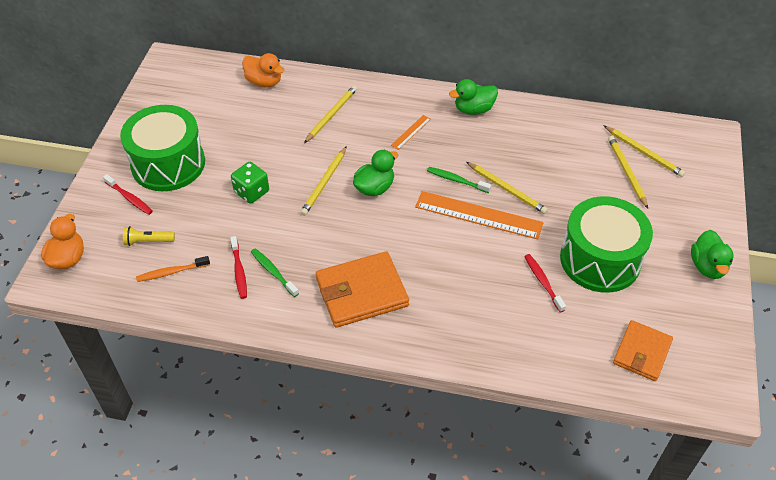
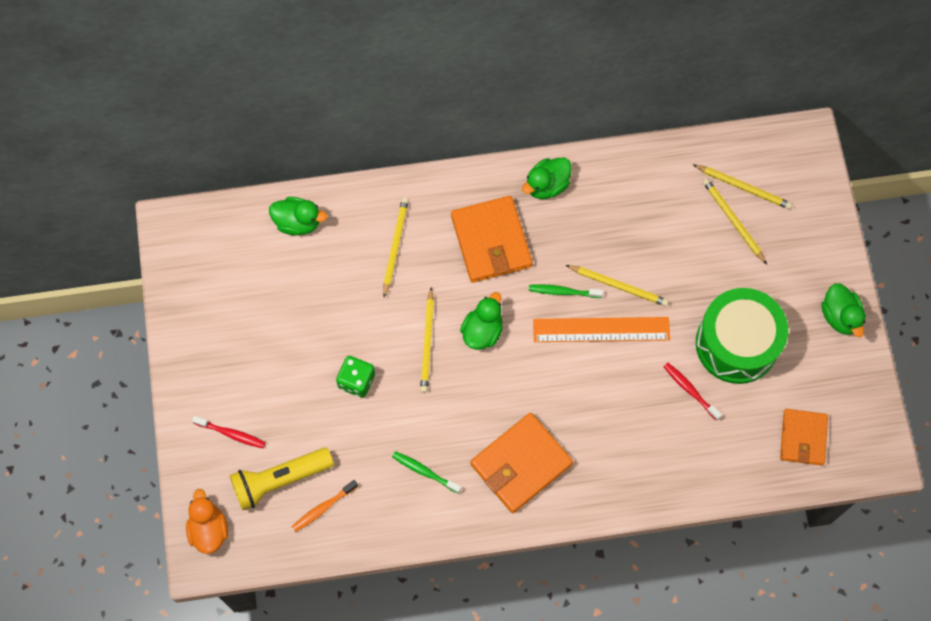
camera: 20 degrees left, 20 degrees up
green drum [120,105,205,191] -> none
yellow flashlight [123,226,175,246] -> yellow flashlight [230,448,334,510], size x1.90
red toothbrush [230,236,247,299] -> none
orange duck [242,53,284,87] -> green duck [269,197,327,235]
orange ruler [391,115,431,150] -> orange wallet [451,196,533,283]

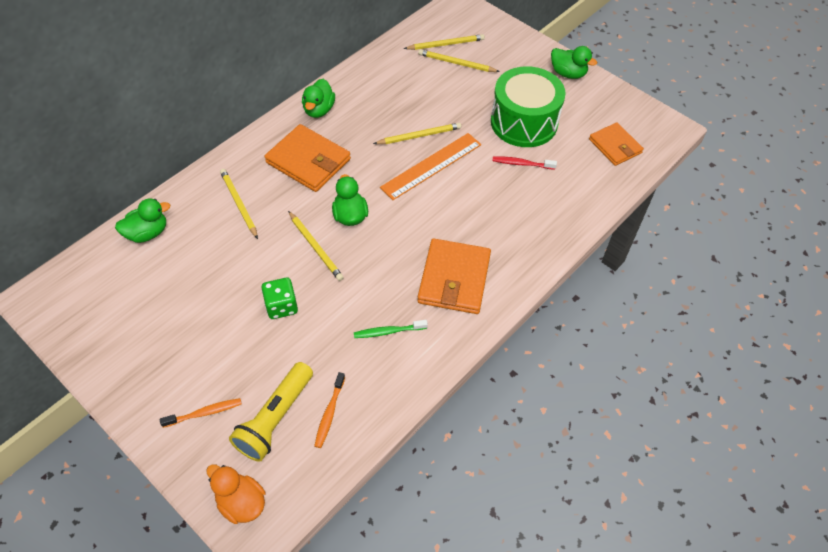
camera: 40 degrees left, 15 degrees down
red toothbrush [192,416,266,448] -> orange toothbrush [160,398,242,428]
green toothbrush [529,284,603,298] -> none

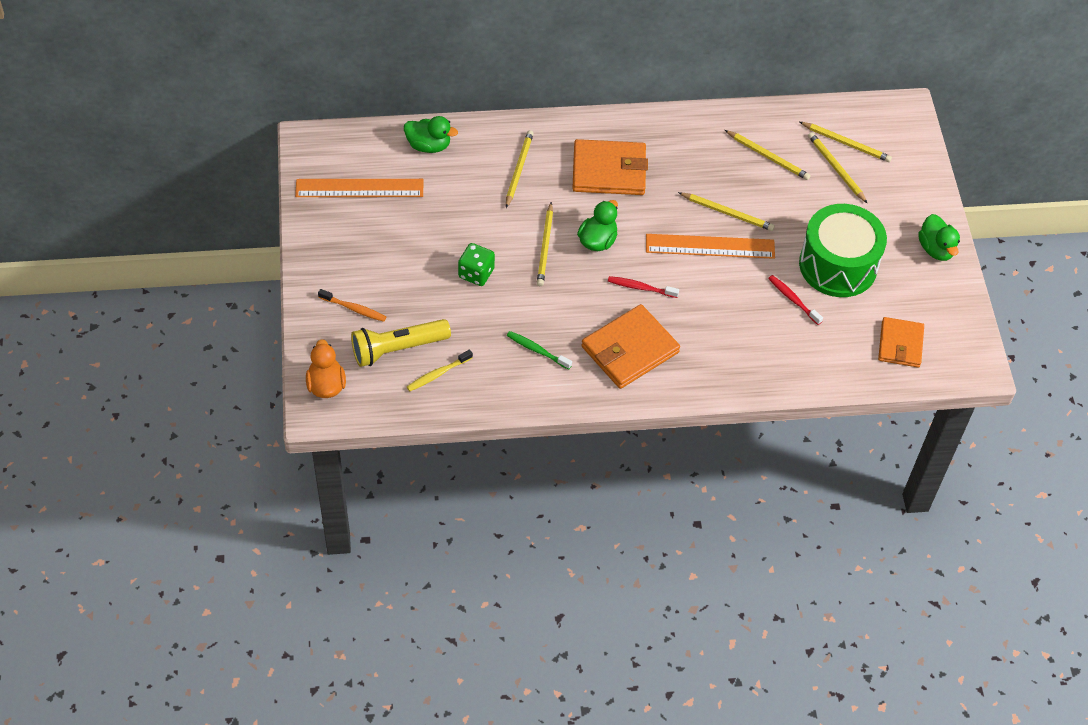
camera: 40 degrees right, 0 degrees up
orange wallet [265,124,351,192] -> orange wallet turned 75 degrees counterclockwise [572,139,648,195]
green duck [302,79,335,118] -> none
orange toothbrush [314,372,345,448] -> yellow toothbrush [407,350,473,391]
none -> orange ruler [295,179,423,197]
none -> red toothbrush [608,276,679,298]
none -> yellow pencil [725,130,811,180]

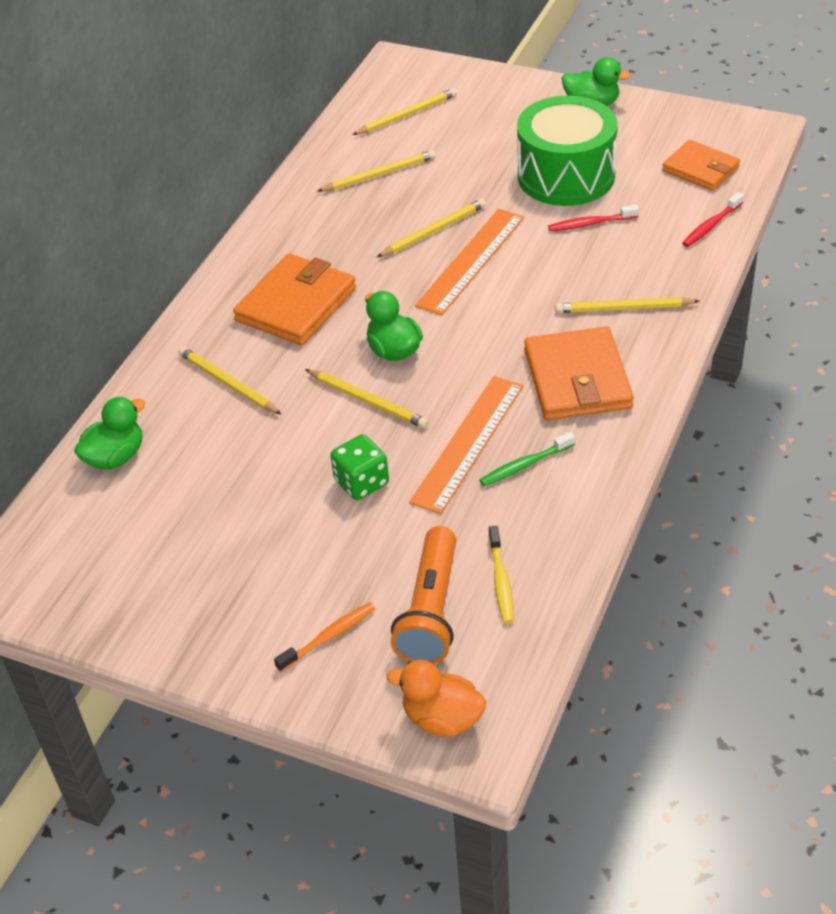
camera: 55 degrees left, 10 degrees down
orange ruler [295,179,423,197] -> orange ruler moved to [410,376,523,514]
yellow flashlight [351,319,451,367] -> orange flashlight [391,526,456,664]
red toothbrush [608,276,679,298] -> red toothbrush moved to [682,192,744,247]
yellow pencil [808,132,867,203] -> yellow pencil moved to [555,297,699,313]

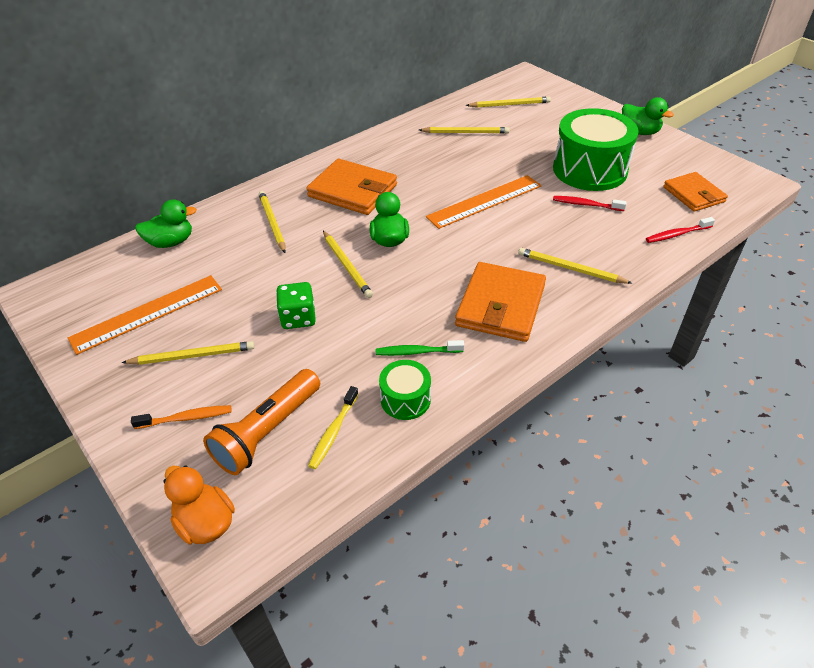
camera: 25 degrees right, 0 degrees up
orange wallet [233,254,356,345] -> orange wallet turned 60 degrees clockwise [306,159,397,215]
yellow pencil [377,199,486,257] -> yellow pencil moved to [121,341,255,365]
orange ruler [410,376,523,514] -> orange ruler moved to [68,275,222,355]
none -> green drum [379,360,431,420]

